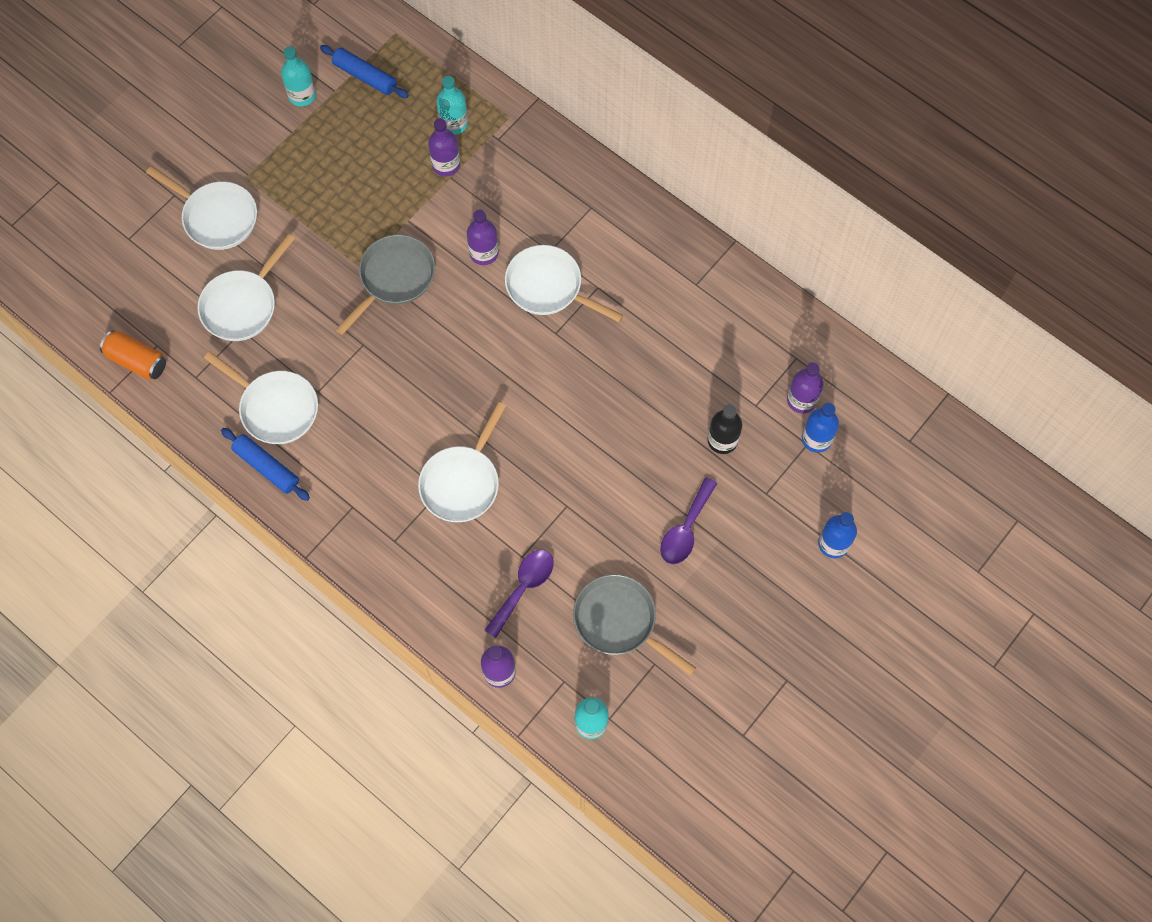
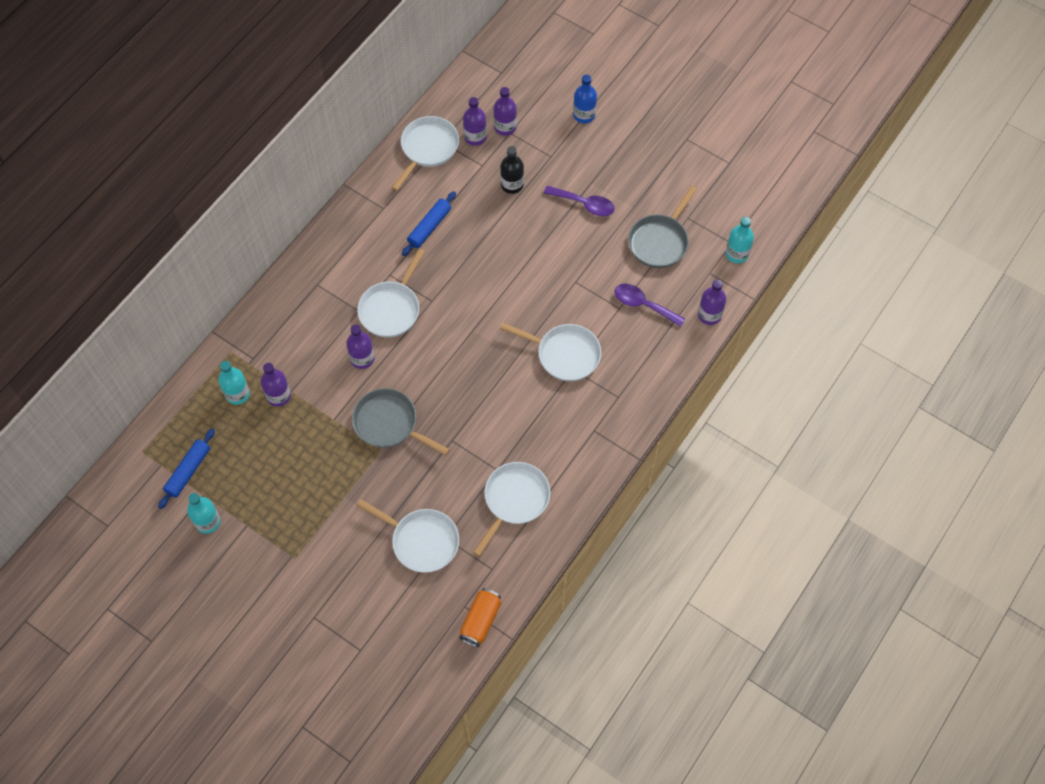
camera: 95 degrees left, 5 degrees down
white pan [146,166,257,250] -> white pan moved to [392,116,459,191]
blue rolling pin [221,428,310,501] -> blue rolling pin moved to [402,191,456,256]
blue bottle [802,403,839,453] -> purple bottle [494,87,517,136]

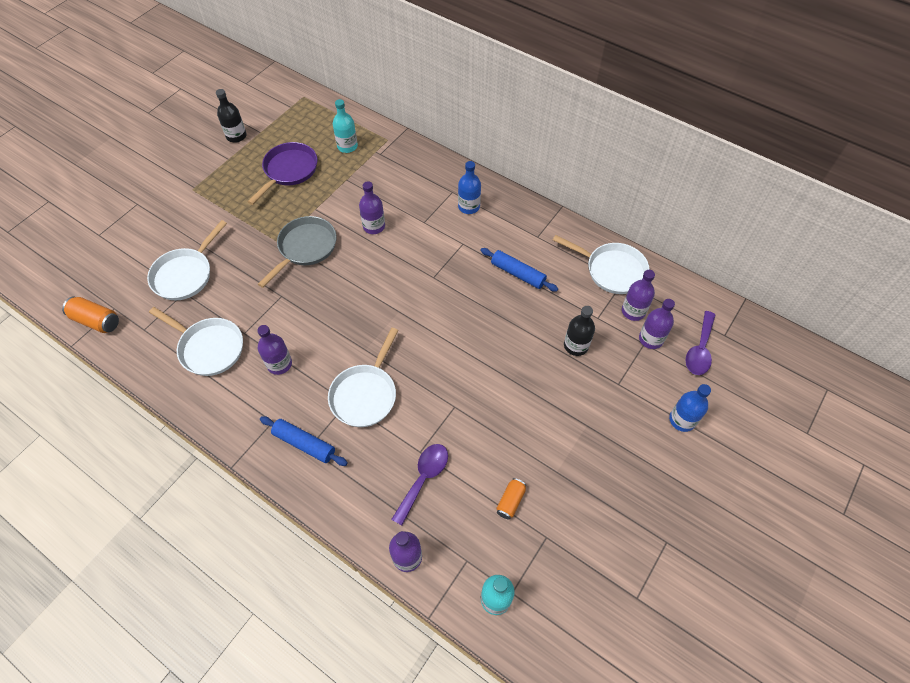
camera: 90 degrees right, 5 degrees down
blue rolling pin [158,429,215,509] -> blue rolling pin moved to [260,416,348,466]
turquoise bottle [187,493,221,534] -> black bottle [216,89,247,143]
purple bottle [261,363,291,407] -> purple bottle moved to [257,325,292,375]
white pan [357,248,425,337] -> none
purple spoon [544,186,615,216] -> purple spoon moved to [685,311,716,375]
grey pan [628,186,697,268] -> orange can [496,478,526,520]
none -> purple pan [248,142,317,205]
none -> blue bottle [458,161,481,214]

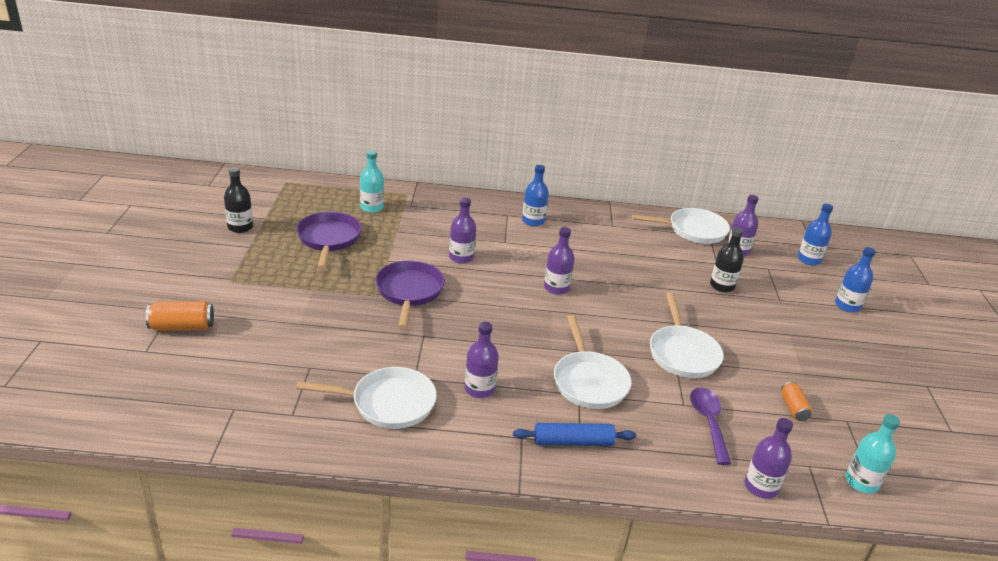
camera: 35 degrees left, 25 degrees down
orange can [62,297,119,333] -> orange can moved to [146,301,214,331]
white pan [147,220,227,300] -> white pan moved to [650,292,724,378]
grey pan [258,216,337,288] -> purple pan [376,261,445,329]
blue rolling pin [480,248,558,292] -> none
purple bottle [639,299,675,349] -> purple bottle moved to [544,227,575,295]
purple spoon [685,311,716,375] -> blue bottle [798,204,833,265]

